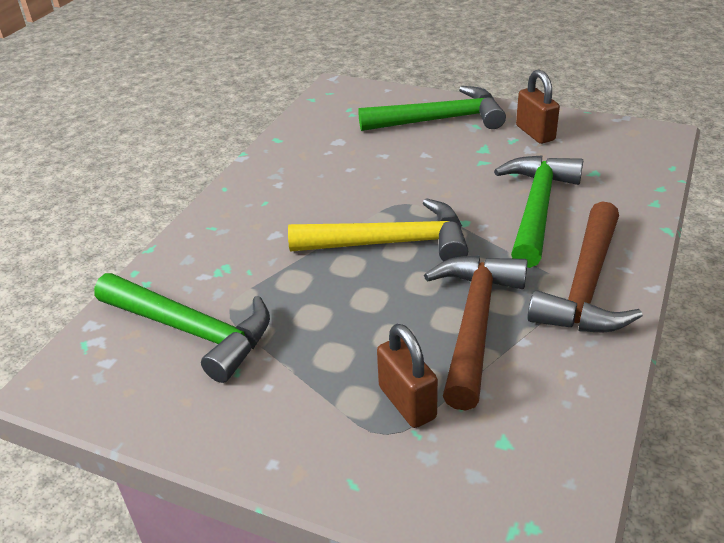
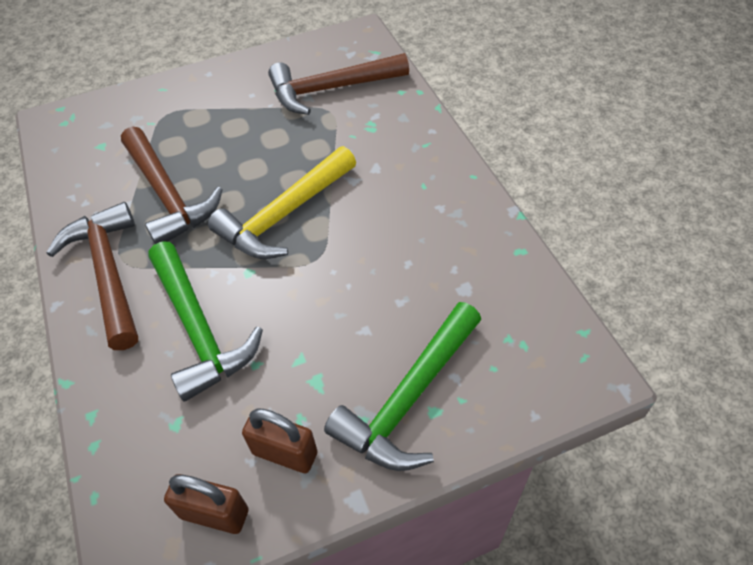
camera: 135 degrees right, 15 degrees up
green hammer [94,273,270,383] -> brown hammer [268,53,409,115]
brown padlock [377,324,438,428] -> brown padlock moved to [164,474,249,534]

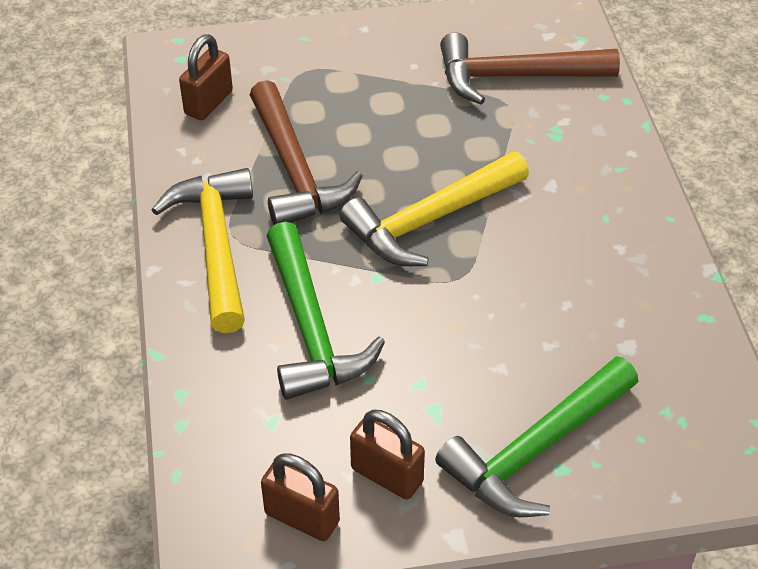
camera: 10 degrees right, 5 degrees down
brown hammer [46,202,138,350] -> yellow hammer [152,168,253,333]
none -> brown padlock [179,34,233,120]

